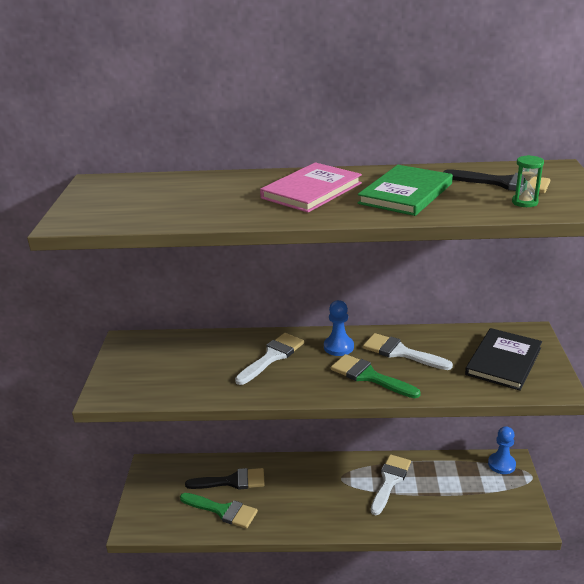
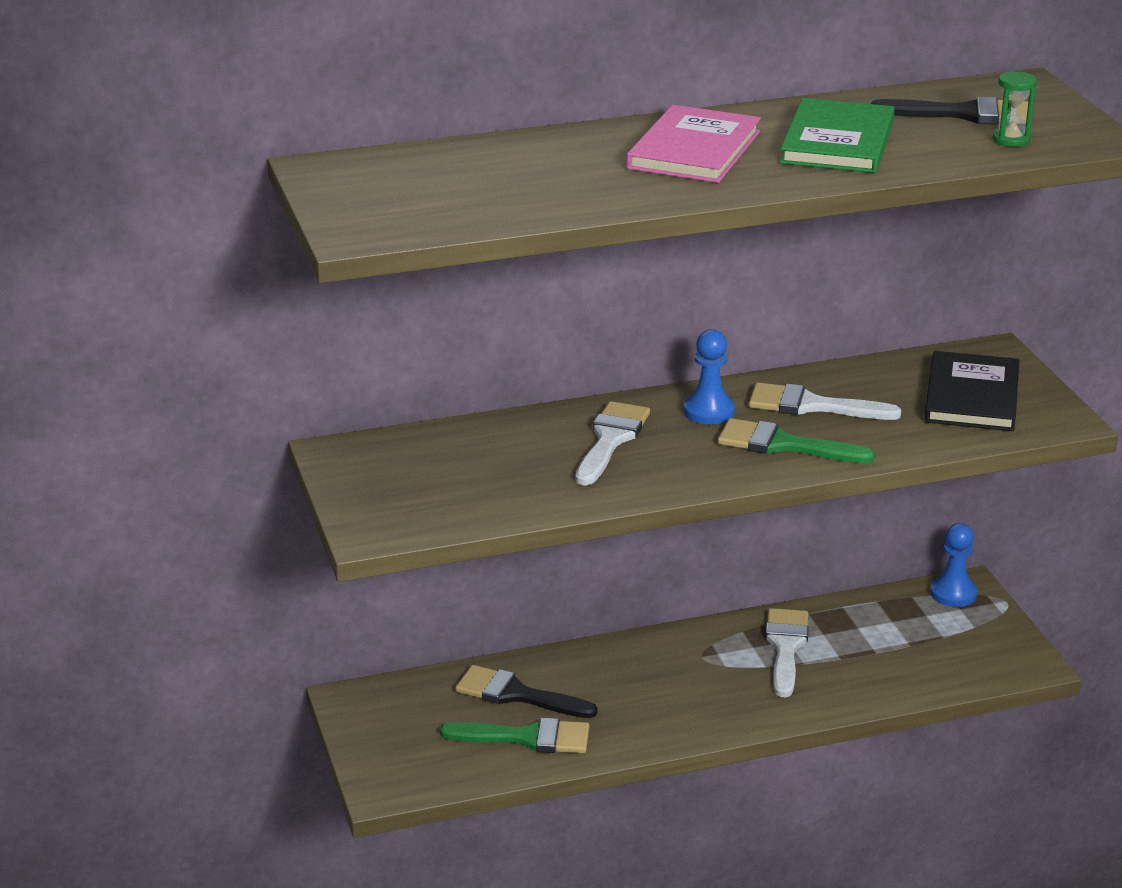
camera: 20 degrees left, 0 degrees up
black brush [185,468,265,490] -> black brush turned 135 degrees counterclockwise [455,665,597,718]

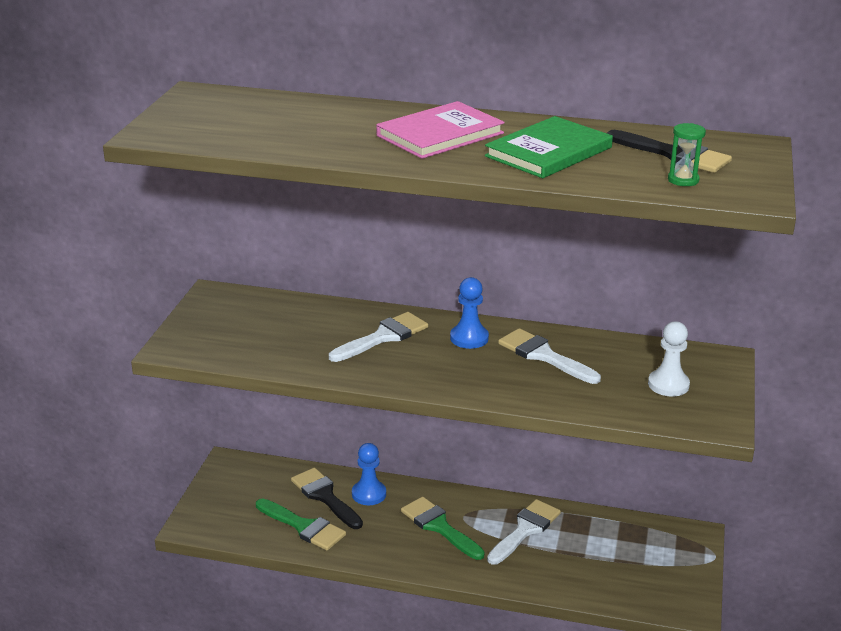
camera: 30 degrees right, 0 degrees up
green brush [718,418,875,463] -> green brush moved to [401,497,485,560]
black book [924,351,1020,431] -> white pawn [648,321,690,397]
blue pawn [930,523,977,607] -> blue pawn moved to [352,443,386,505]

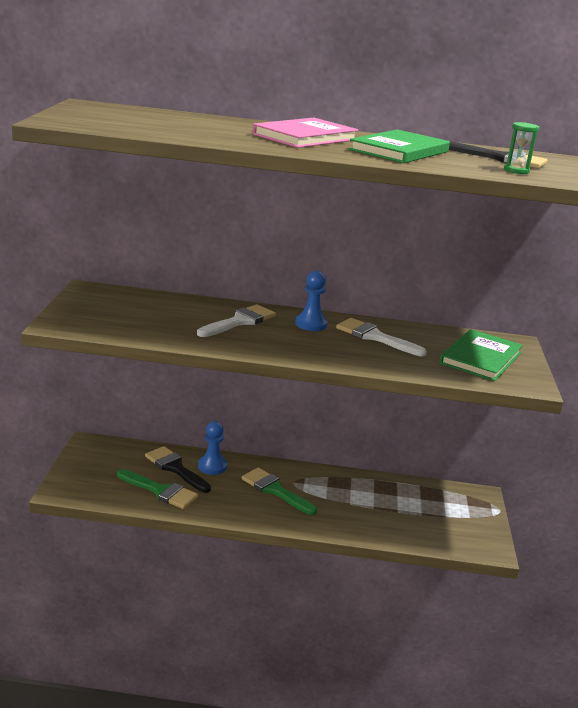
camera: 10 degrees left, 5 degrees down
white brush [487,499,561,565] -> none
white pawn [648,321,690,397] -> green book [439,329,523,381]

